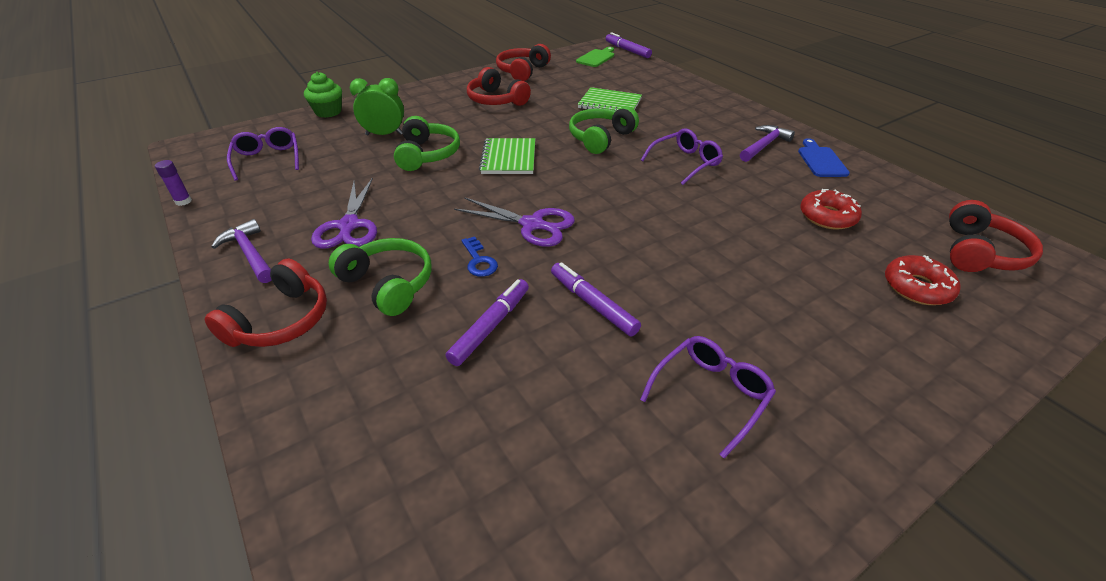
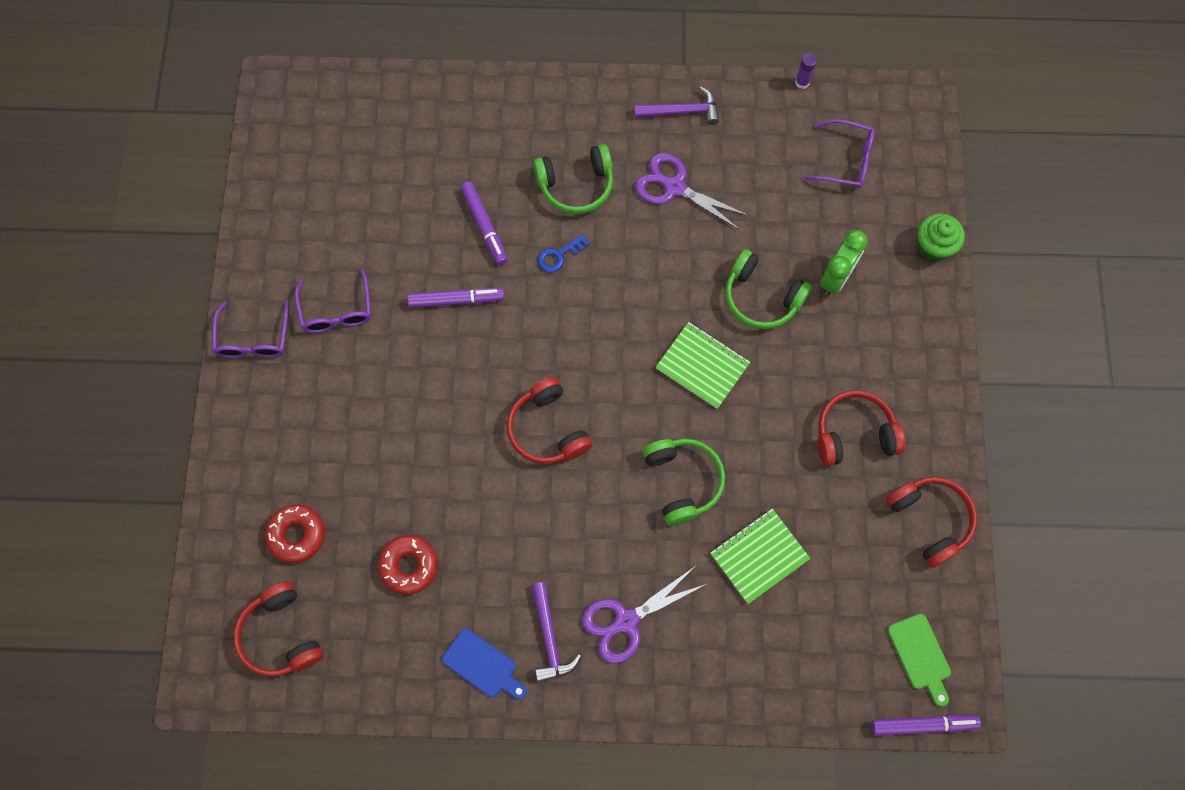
camera: 125 degrees right, 30 degrees up
red headphones [205,259,327,347] -> red headphones moved to [507,377,592,464]
purple scissors [454,197,575,247] -> purple scissors moved to [582,567,706,664]
blue key [461,236,498,277] -> blue key turned 45 degrees counterclockwise [537,233,590,272]
purple glasses [641,129,723,185] -> purple glasses moved to [212,301,289,358]

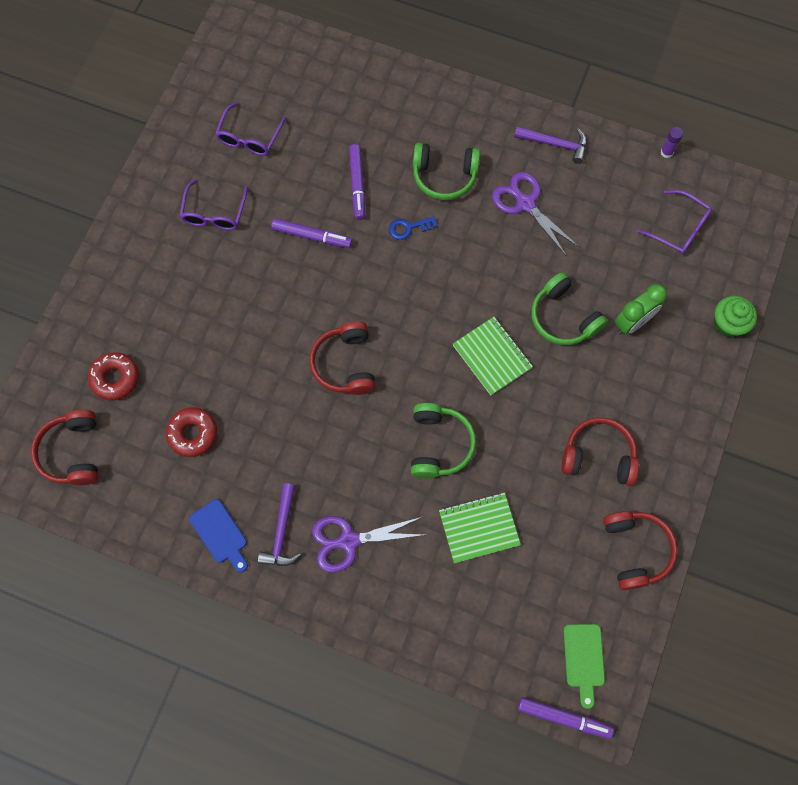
camera: 20 degrees right, 0 degrees up
purple glasses [212,301,289,358] -> purple glasses moved to [215,102,286,156]

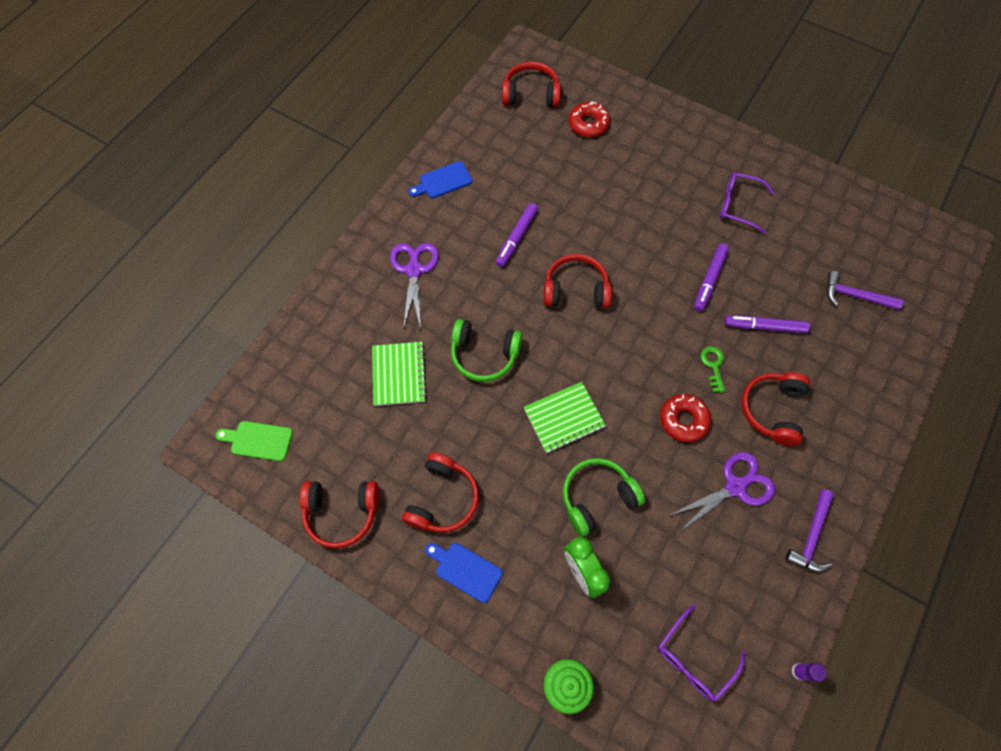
camera: 100 degrees right, 5 degrees down
red donut [166,407,217,457] -> red donut moved to [660,394,711,442]
purple glasses [215,102,286,156] -> none
purple hammer [258,483,301,566] -> purple hammer moved to [827,271,904,310]
blue key [389,216,437,240] -> green key [701,346,725,392]
green headphones [413,143,480,200] -> red headphones [741,372,810,446]
purple marker [518,697,614,739] -> purple marker moved to [495,203,538,267]
none -> blue cutting board [425,543,502,603]

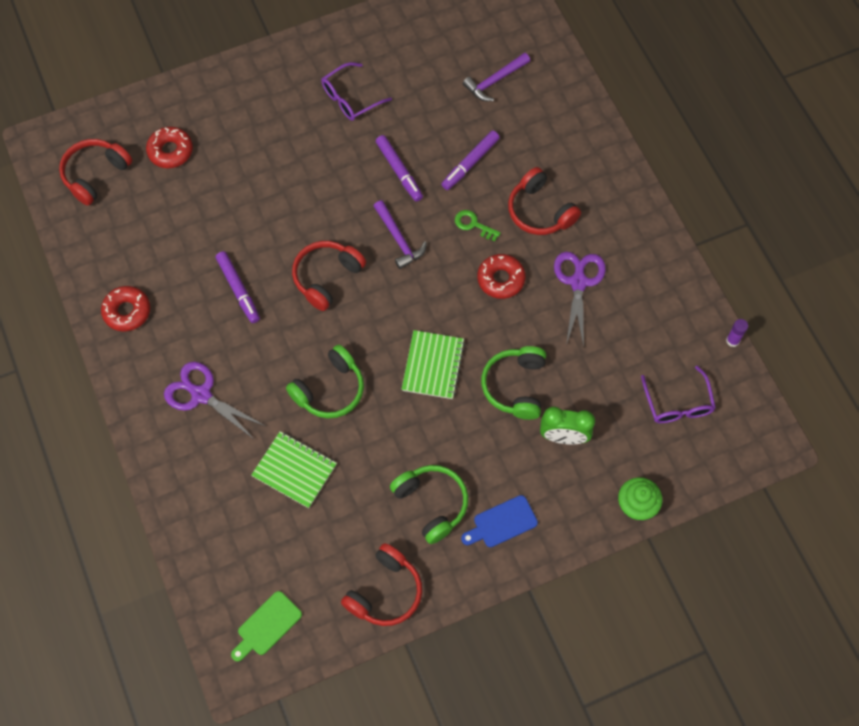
camera: 55 degrees left, 0 degrees up
red headphones [402,452,479,533] -> green headphones [390,465,468,544]
blue cutting board [408,161,472,198] -> red donut [101,286,150,331]
purple hammer [785,489,834,572] -> purple hammer moved to [373,200,427,269]

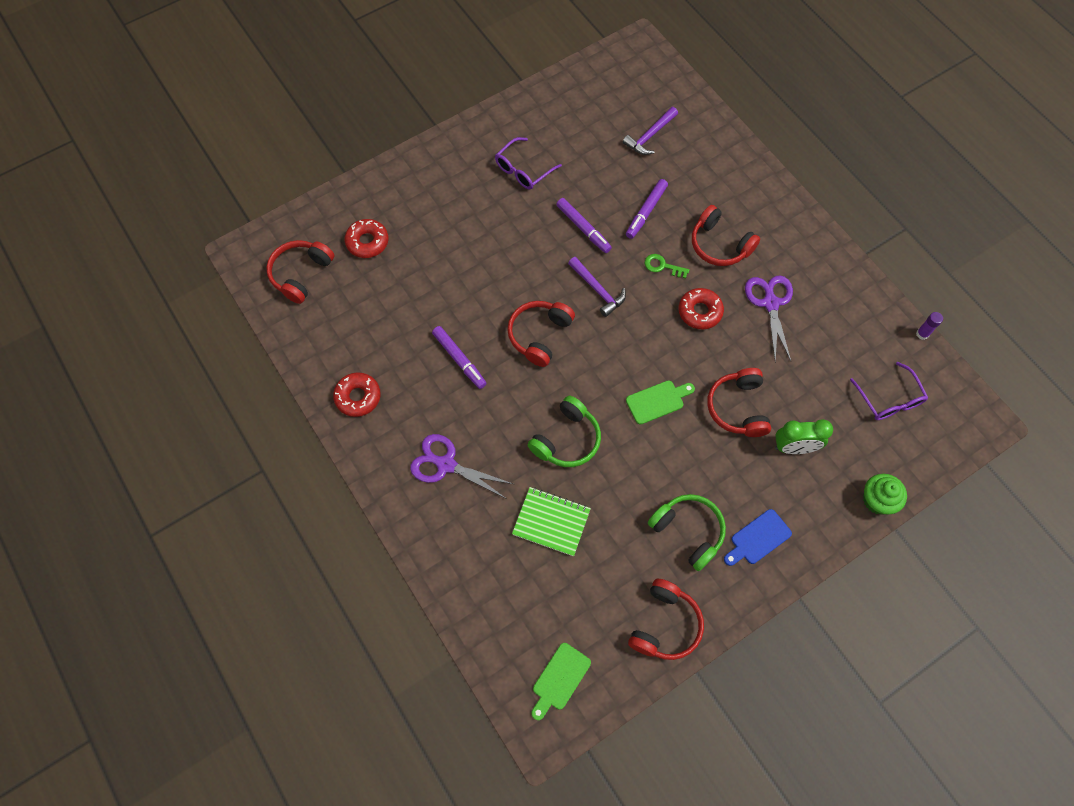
camera: 10 degrees left, 0 degrees up
green notebook [402,330,465,399] -> green cutting board [626,380,695,425]
green headphones [481,346,546,420] -> red headphones [707,368,771,437]

